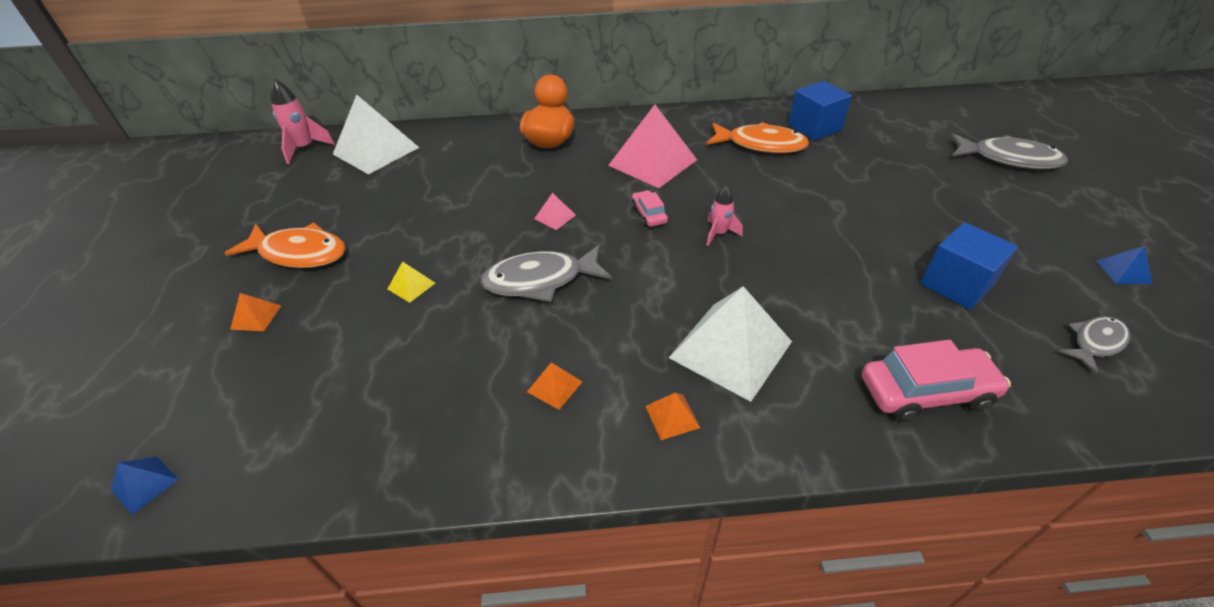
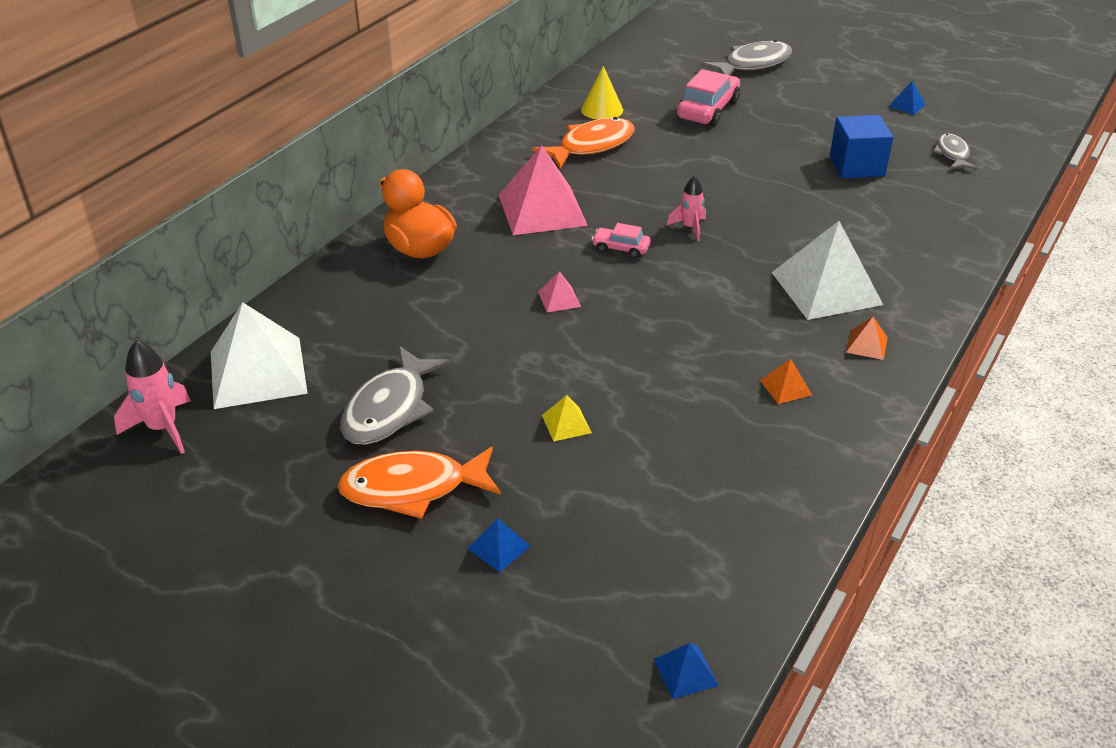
camera: 55 degrees left, 5 degrees down
orange fish [224,223,346,268] -> orange fish turned 150 degrees counterclockwise [337,447,501,519]
orange pyramid [230,293,281,331] -> blue pyramid [468,518,531,572]
grey fish [481,245,612,302] -> grey fish moved to [340,346,450,445]
blue cube [788,81,852,141] -> yellow cone [581,66,623,120]
pink car [862,340,1011,422] -> pink car moved to [677,69,740,127]

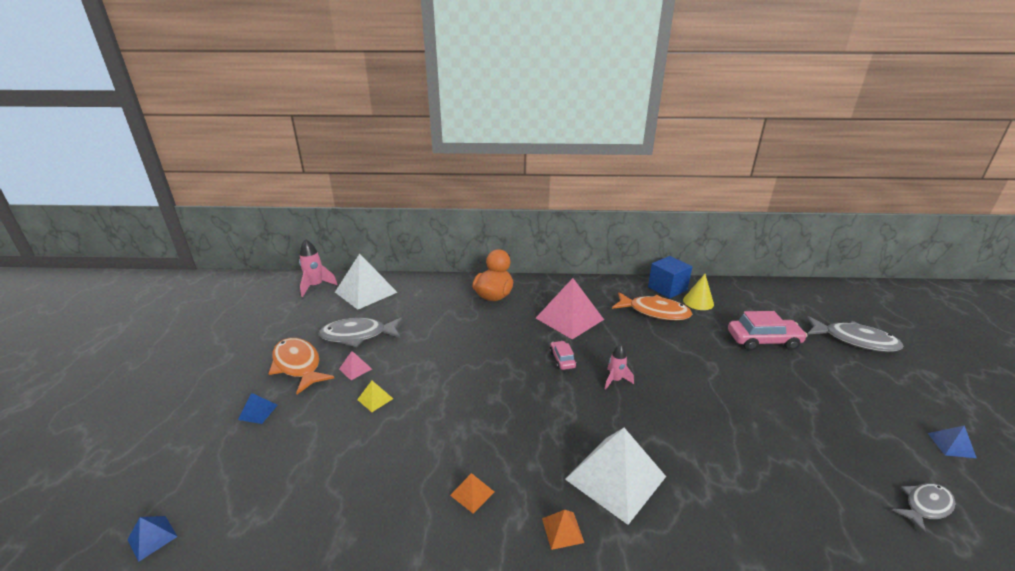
camera: 60 degrees right, 10 degrees down
pink pyramid [538,271,581,312] -> pink pyramid moved to [339,351,372,380]
blue cube [830,115,893,178] -> blue cube moved to [648,256,692,299]

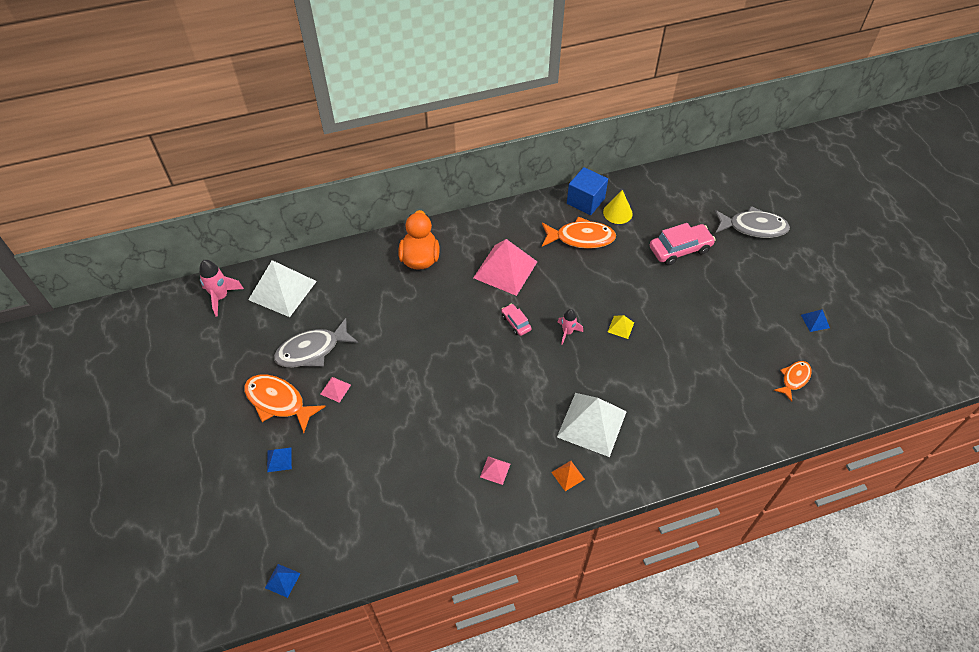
camera: 20 degrees left, 25 degrees up
yellow pyramid [357,381,393,412] -> yellow pyramid moved to [608,315,634,339]
orange pyramid [450,473,494,513] -> pink pyramid [480,456,510,485]
grey fish [892,483,956,534] -> orange fish [774,361,812,402]

